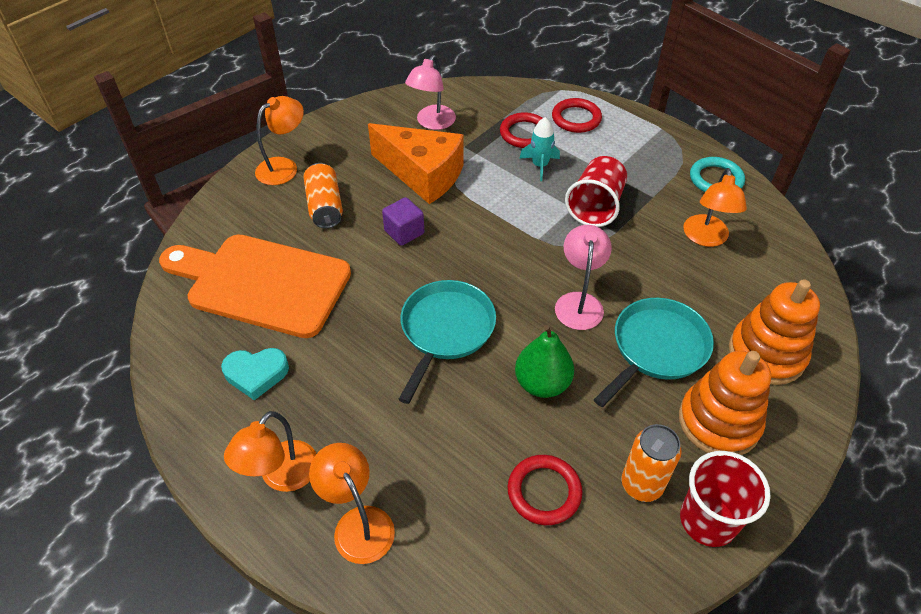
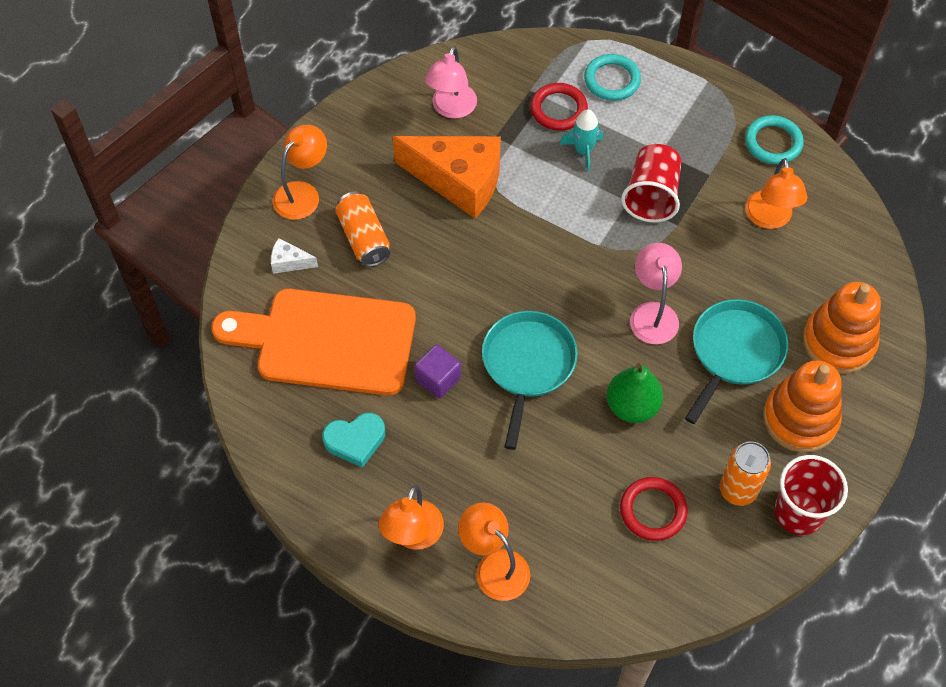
camera: 10 degrees left, 10 degrees up
purple cube [382,197,424,246] -> purple cube moved to [414,345,461,399]
red ring [552,98,602,133] -> turquoise ring [584,54,641,101]
none -> white cheese [271,238,318,274]

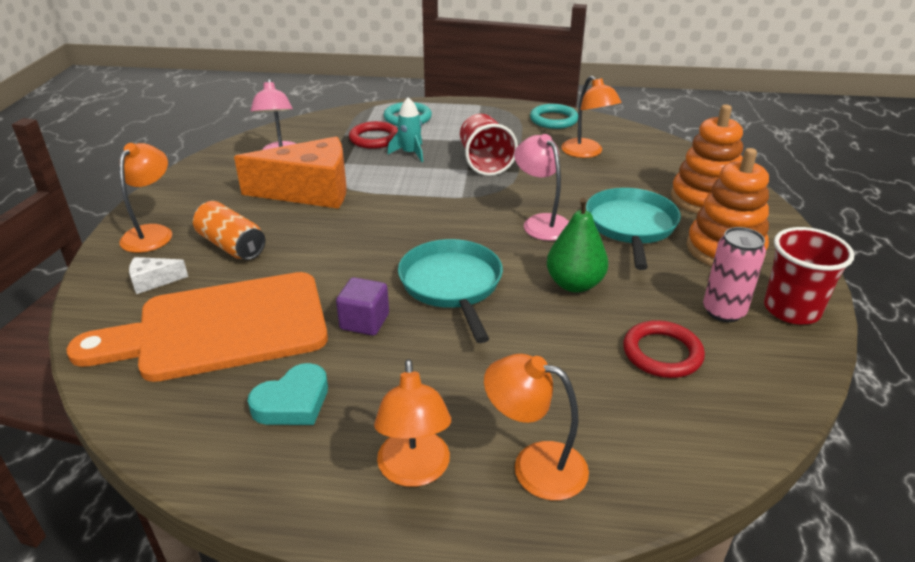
camera: 25 degrees left, 25 degrees down
orange can [720,441,771,506] -> pink can [703,227,766,322]

